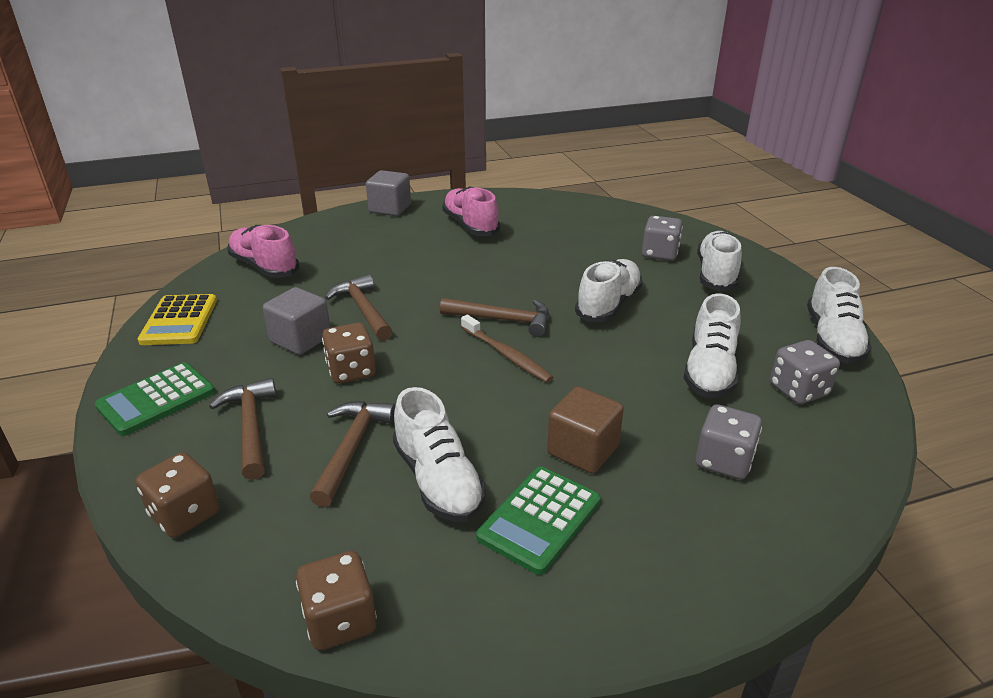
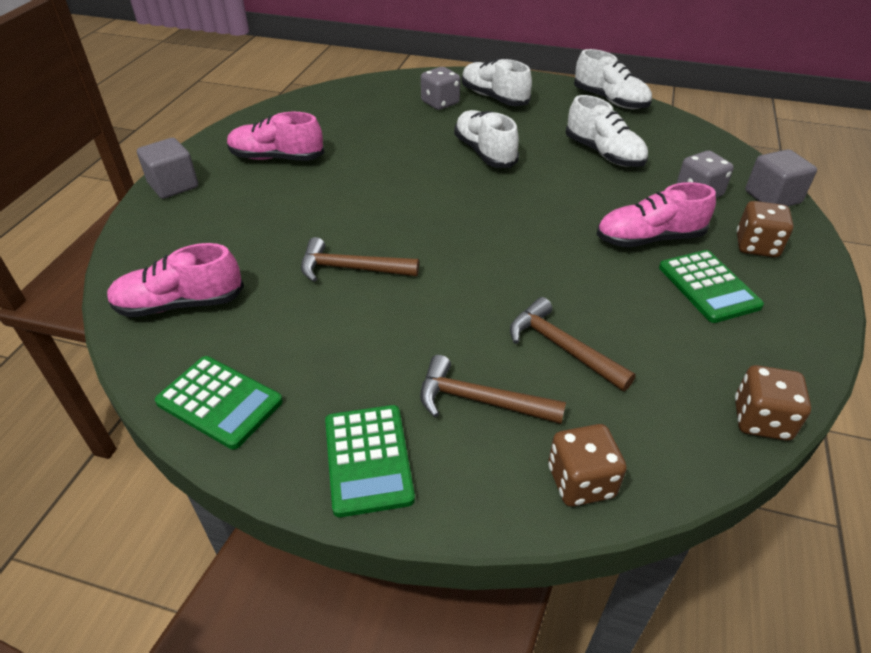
camera: 55 degrees left, 10 degrees up
yellow calculator [138,294,217,345] -> green calculator [155,356,283,450]
grey cube [263,287,330,355] -> grey cube moved to [745,149,817,206]
brown dice [322,323,376,384] -> brown dice moved to [737,201,794,257]
white shoe [393,387,486,522] -> none
brown hammer [440,298,549,337] -> none
brown toothbrush [461,315,554,383] -> none
brown cube [547,386,624,474] -> pink shoe [596,182,716,247]
grey dice [770,340,840,404] -> none

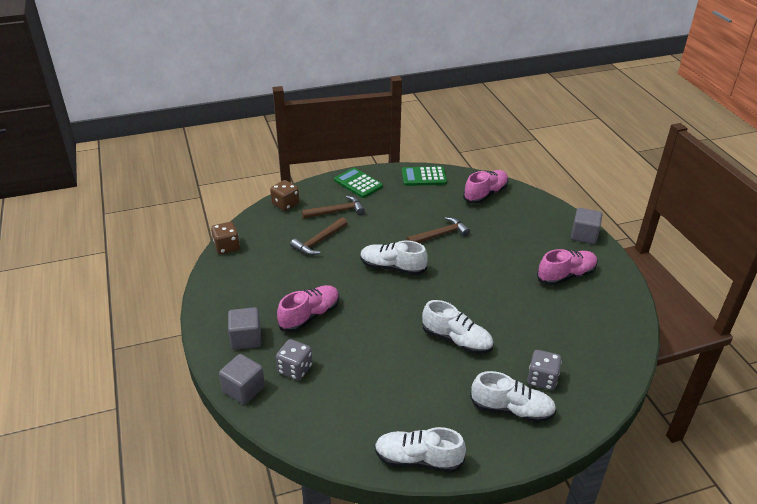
camera: 145 degrees right, 5 degrees down
brown hammer [510,297,636,391] -> brown hammer turned 120 degrees clockwise [290,217,347,255]
white shoe [565,95,648,167] -> white shoe moved to [360,241,428,275]
green calculator [659,250,764,323] -> none
brown dice [737,201,794,257] -> grey cube [228,307,261,350]

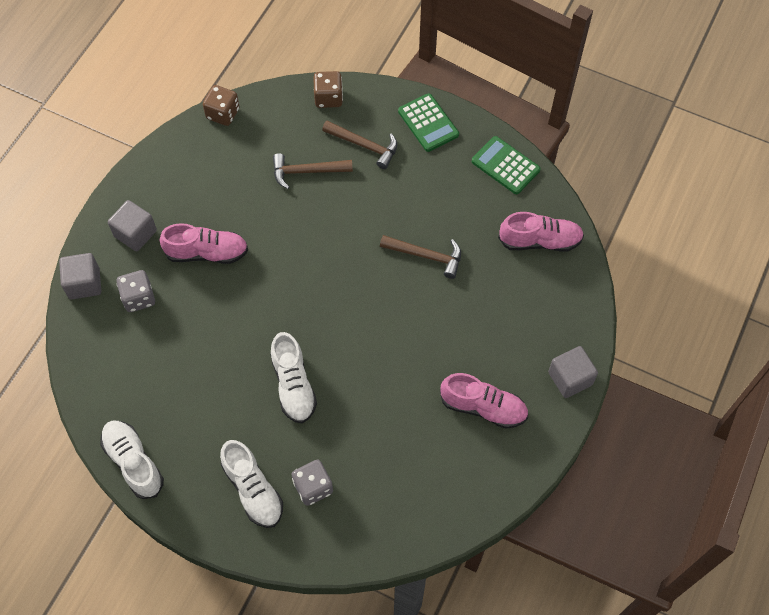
camera: 45 degrees right, 25 degrees up
green calculator [334,168,383,198] -> green calculator turned 150 degrees clockwise [398,93,459,152]
white shoe [360,241,428,275] -> none

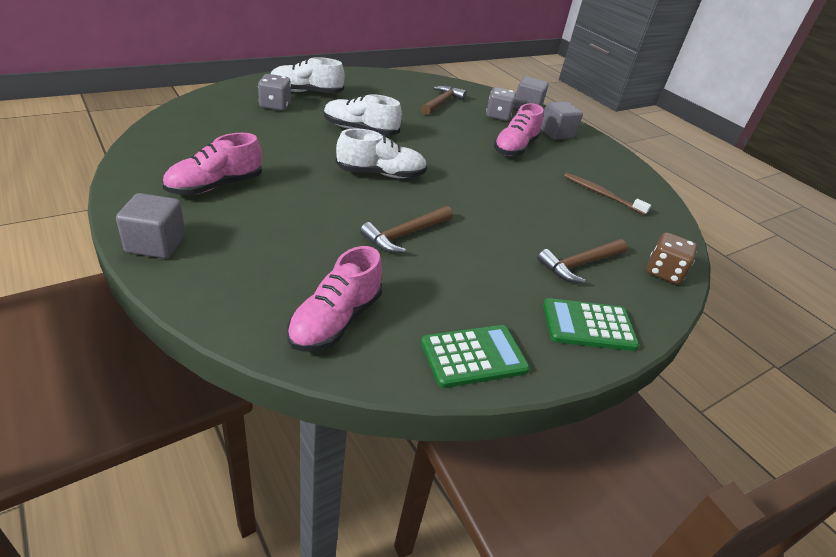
camera: 115 degrees right, 25 degrees down
white shoe [100,420,164,499] -> white shoe moved to [336,128,427,178]
brown dice [203,85,240,126] -> none
brown hammer [273,153,353,189] -> brown hammer moved to [421,86,466,115]
none -> brown toothbrush [564,173,651,215]

